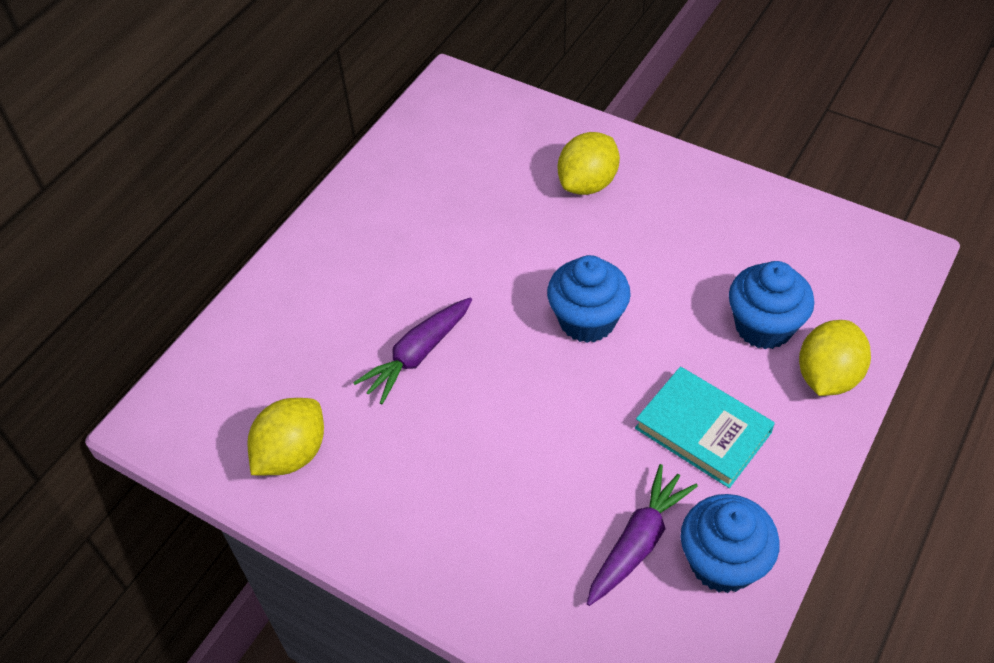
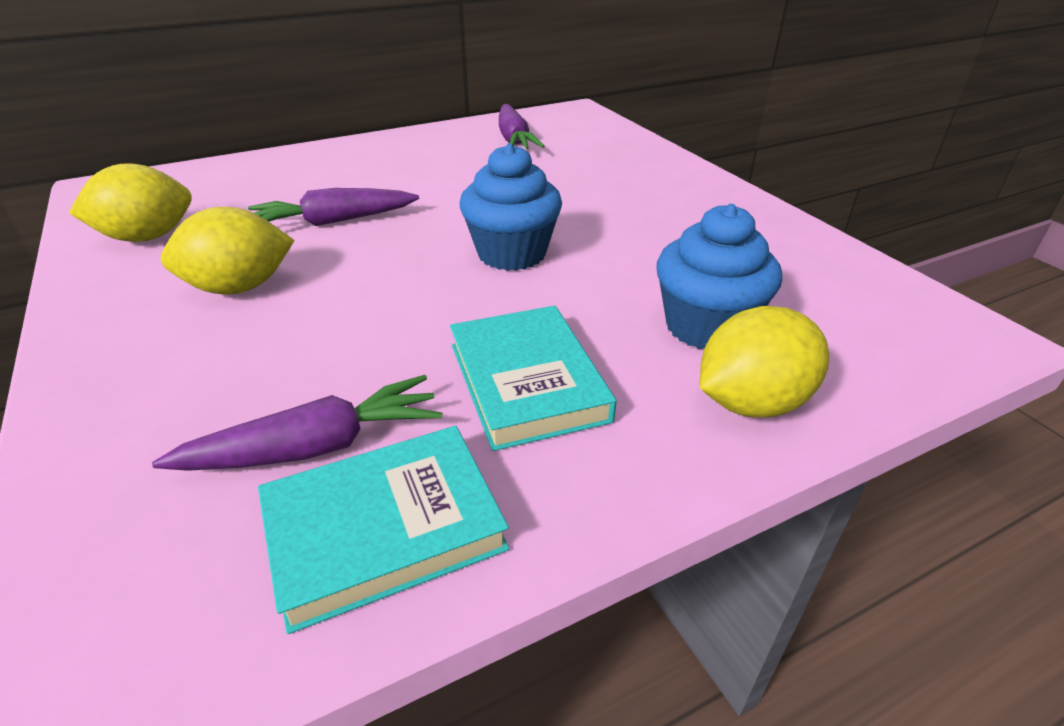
camera: 30 degrees right, 15 degrees down
yellow lemon [558,132,620,195] -> yellow lemon moved to [161,207,295,295]
blue cupcake [681,494,780,593] -> turquoise book [258,426,510,634]
none -> purple carrot [499,104,545,149]

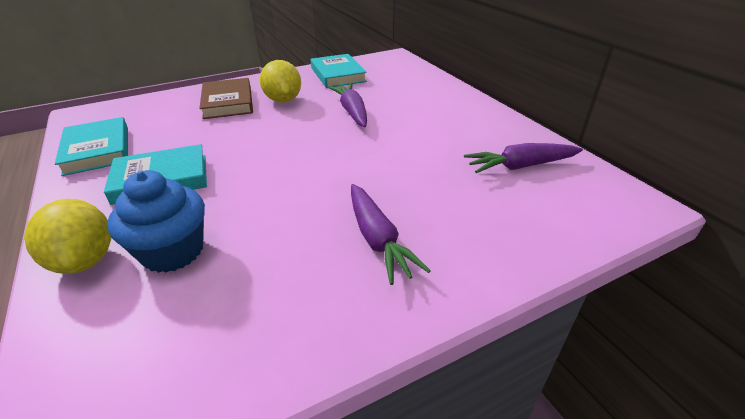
camera: 90 degrees right, 0 degrees up
yellow lemon [69,163,192,242] -> turquoise book [311,54,367,88]
purple carrot [152,375,442,471] -> purple carrot moved to [351,184,431,285]
blue cupcake [460,143,562,271] -> none
none -> brown book [199,78,253,119]

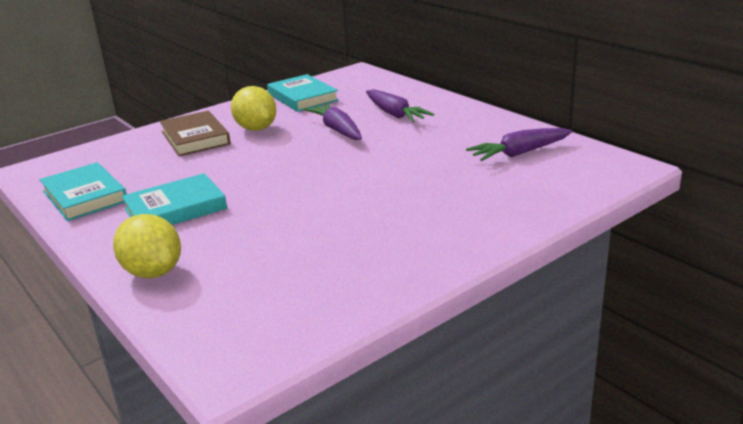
camera: 10 degrees left, 10 degrees down
blue cupcake [107,170,205,273] -> none
purple carrot [351,184,431,285] -> purple carrot moved to [366,89,434,122]

